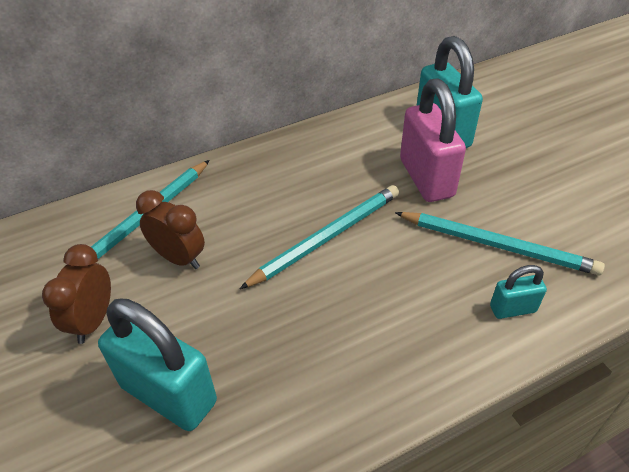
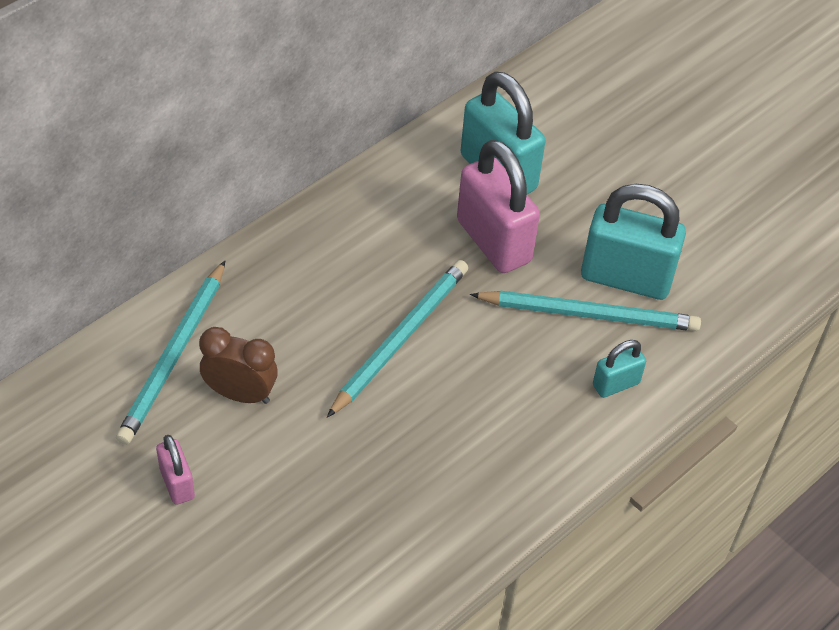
camera: 20 degrees left, 5 degrees up
brown clock [42,244,111,344] -> pink padlock [156,435,195,505]
turquoise padlock [98,299,217,431] -> turquoise padlock moved to [581,184,686,300]

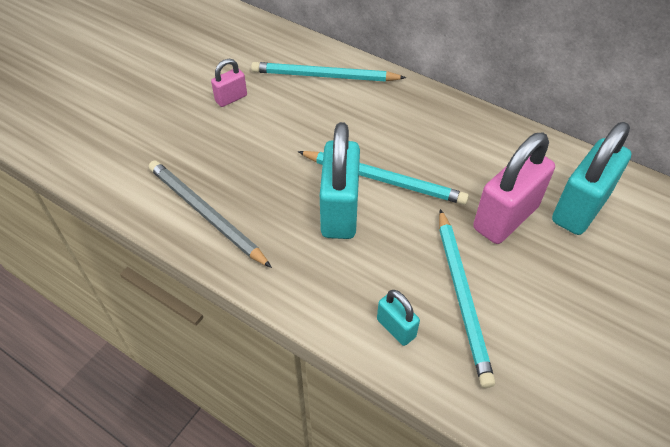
camera: 80 degrees right, 0 degrees up
brown clock [199,327,278,404] -> none
turquoise padlock [581,184,686,300] -> turquoise padlock moved to [320,122,360,239]
none -> grey pencil [149,160,272,268]

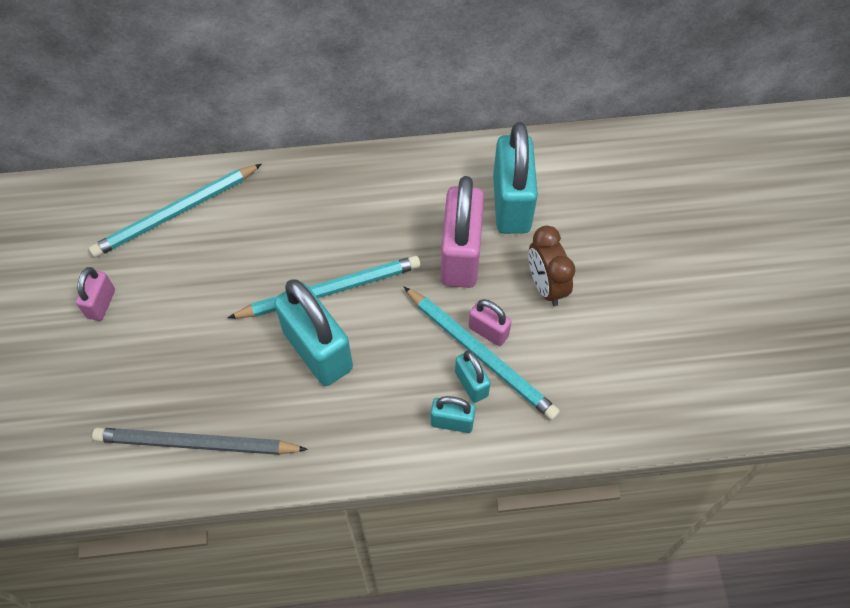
camera: 40 degrees left, 10 degrees up
none -> turquoise padlock [455,350,491,403]
none -> pink padlock [468,299,512,346]
none -> brown clock [528,226,575,306]

